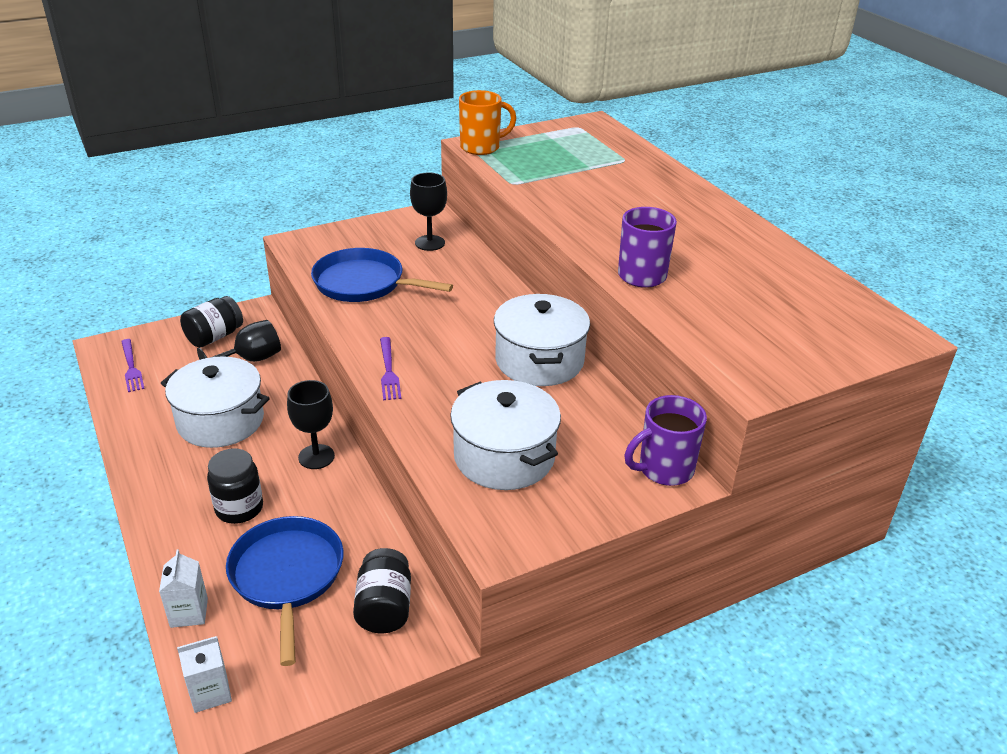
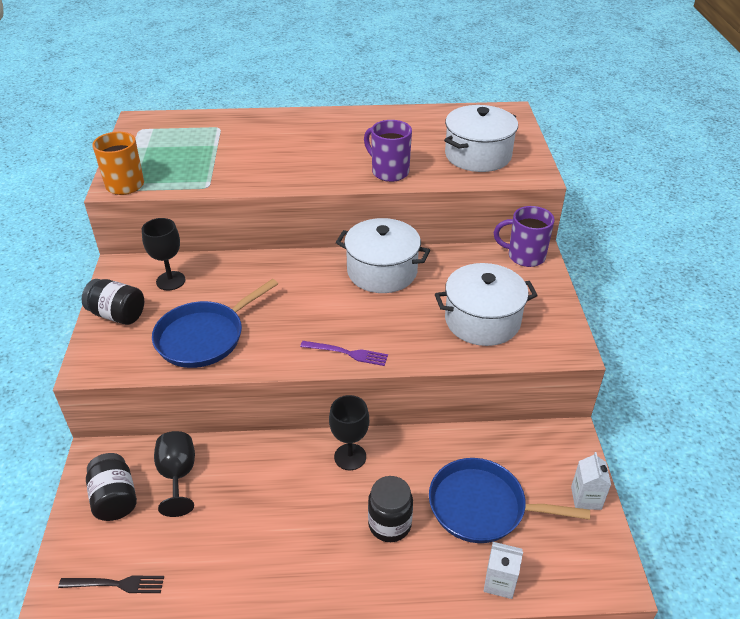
camera: 65 degrees left, 5 degrees up
purple fork [121,339,145,392] -> black fork [58,575,164,593]
white pot [161,356,269,448] -> white pot moved to [444,105,518,172]
white carton [177,636,232,713] -> white carton moved to [571,452,611,510]
black jar [353,548,411,633] -> black jar moved to [82,279,144,325]
purple mug [625,395,707,486] -> purple mug turned 105 degrees clockwise [494,206,555,267]

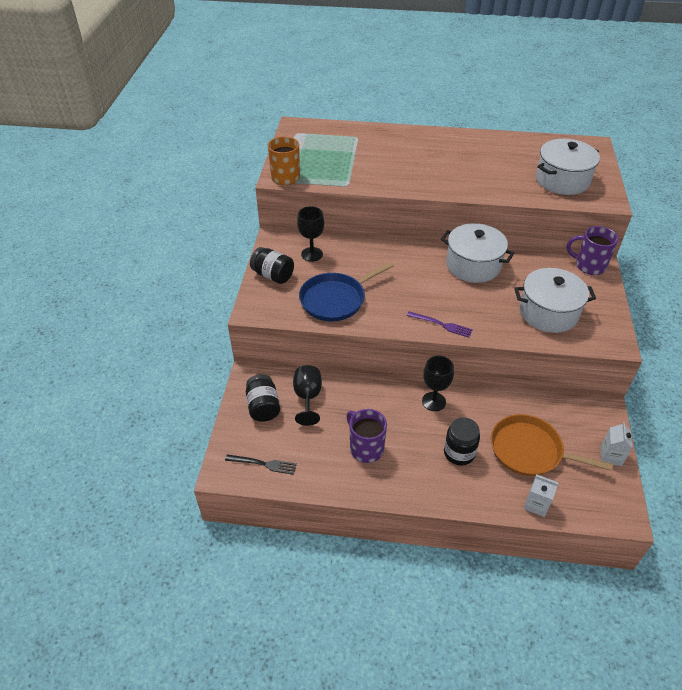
camera: 10 degrees right, 5 degrees up
purple mug [364,120,412,182] -> purple mug moved to [346,409,387,463]
blue pan [429,458,590,543] -> orange pan [491,414,613,476]

